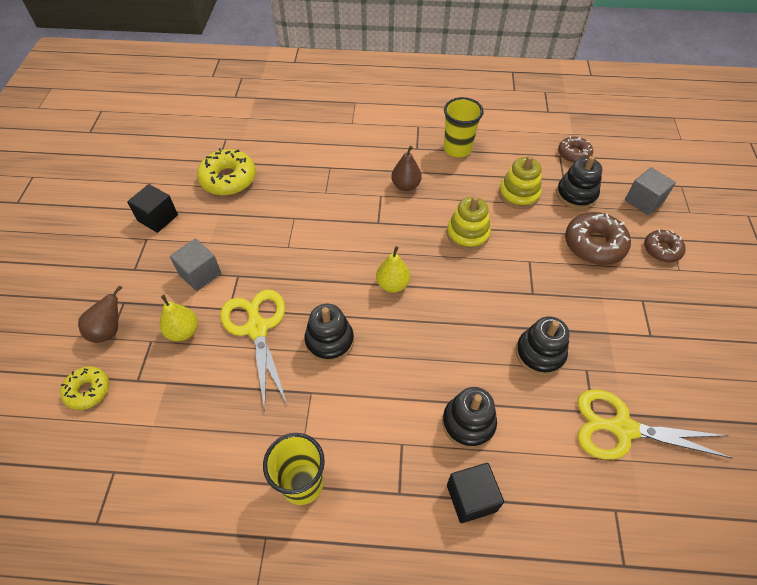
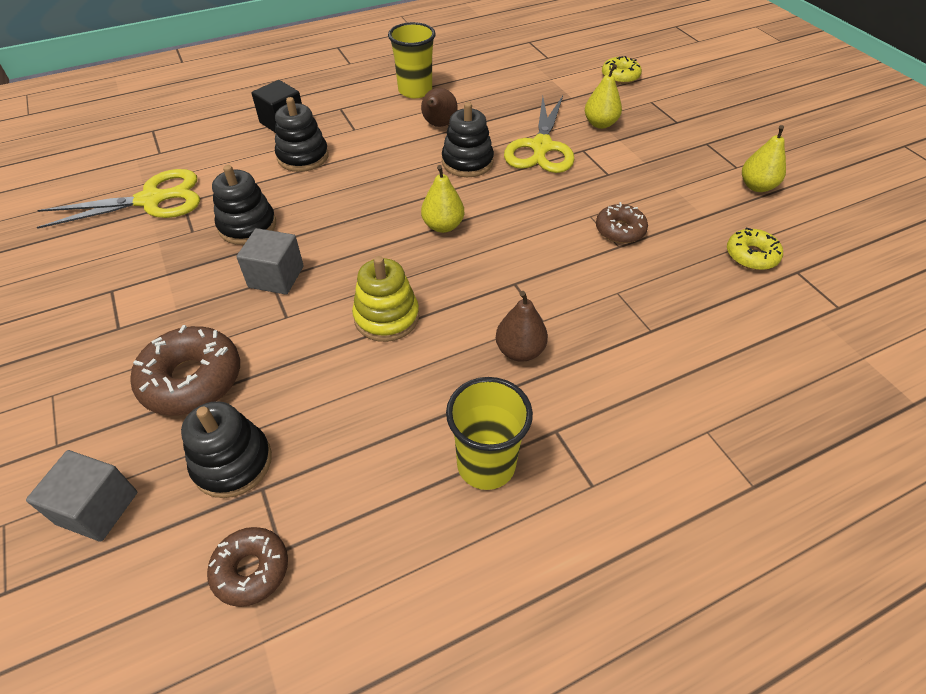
camera: 150 degrees right, 5 degrees down
brown pear [78,285,122,343] -> brown pear moved to [421,88,458,127]
black cube [127,184,178,233] -> yellow pear [742,125,786,192]
grey cube [170,239,221,291] -> grey cube moved to [236,228,304,295]
yellow donut [197,148,256,195] -> yellow donut [727,228,783,270], size x0.61
yellow scissors [220,290,287,411] -> yellow scissors turned 60 degrees clockwise [504,96,575,173]
yellow stacking toy [499,155,541,209] -> none
brown donut [644,230,686,262] -> brown donut moved to [596,202,648,243]

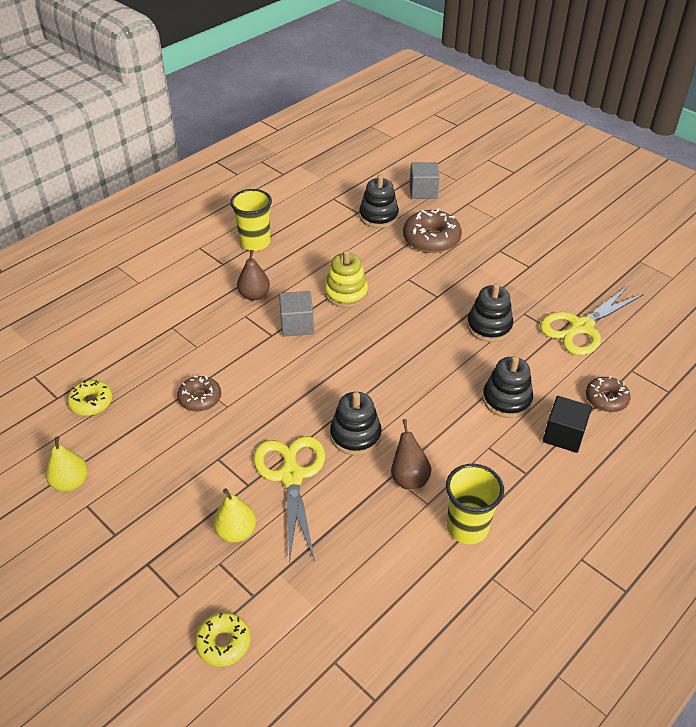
camera: 160 degrees right, 5 degrees down
brown donut [207,527,288,607] -> brown donut moved to [586,376,630,412]
grey cube [236,228,304,295] -> grey cube moved to [279,291,314,336]
yellow pear [421,165,464,233] -> none

